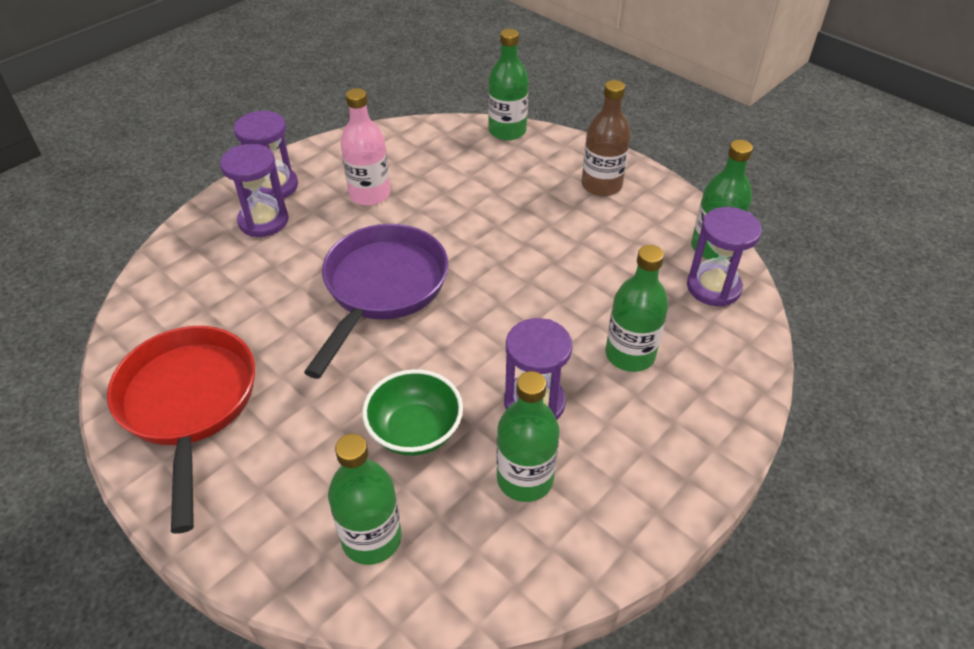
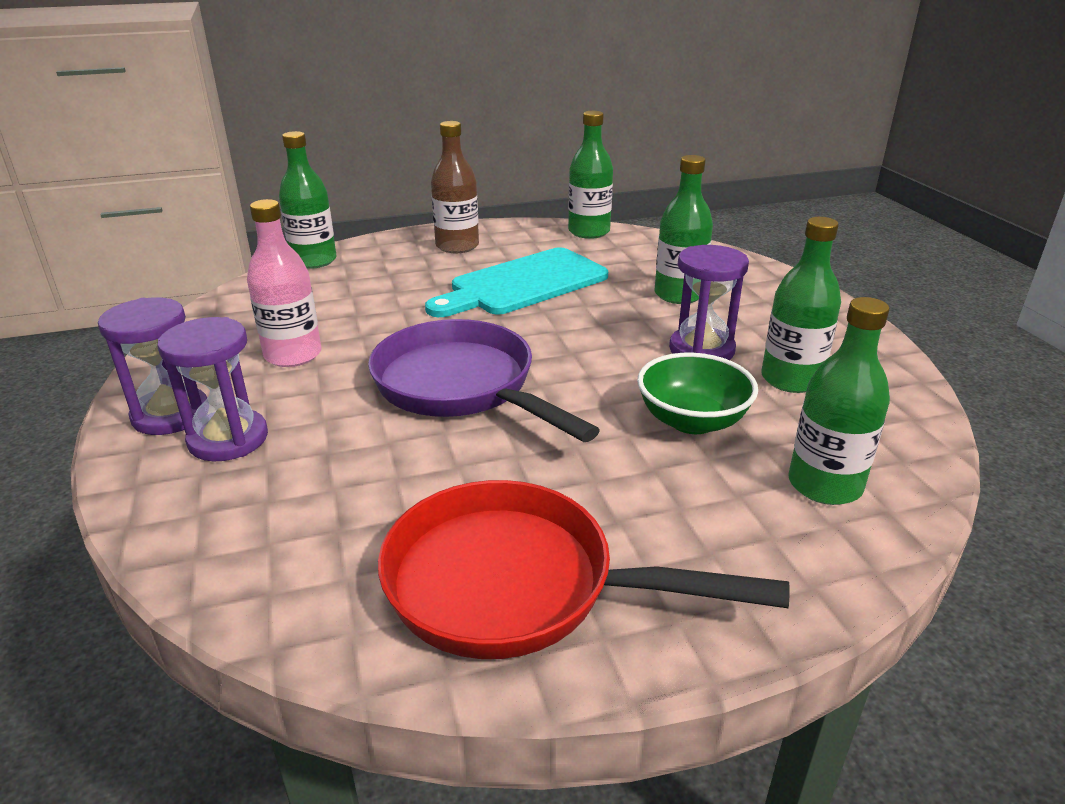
camera: 60 degrees left, 15 degrees down
purple hourglass [687,207,762,307] -> none
none -> turquoise cutting board [425,247,608,317]

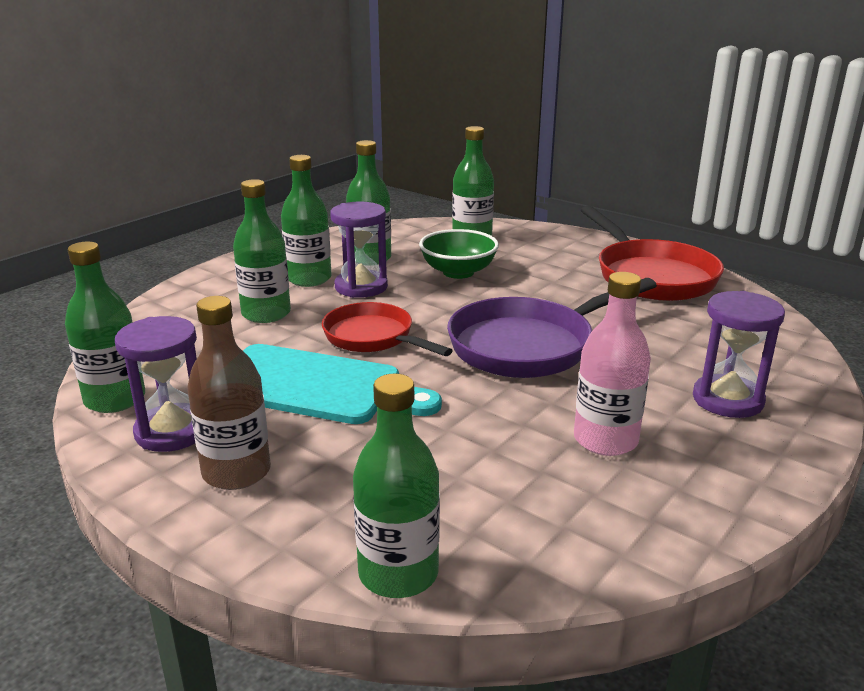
camera: 125 degrees left, 5 degrees down
purple hourglass [98,297,207,435] -> purple hourglass moved to [115,316,197,452]
purple pan [368,319,600,442] -> purple pan turned 45 degrees clockwise [447,278,657,378]
none -> green bottle [281,155,332,287]
none -> red pan [322,302,453,356]

